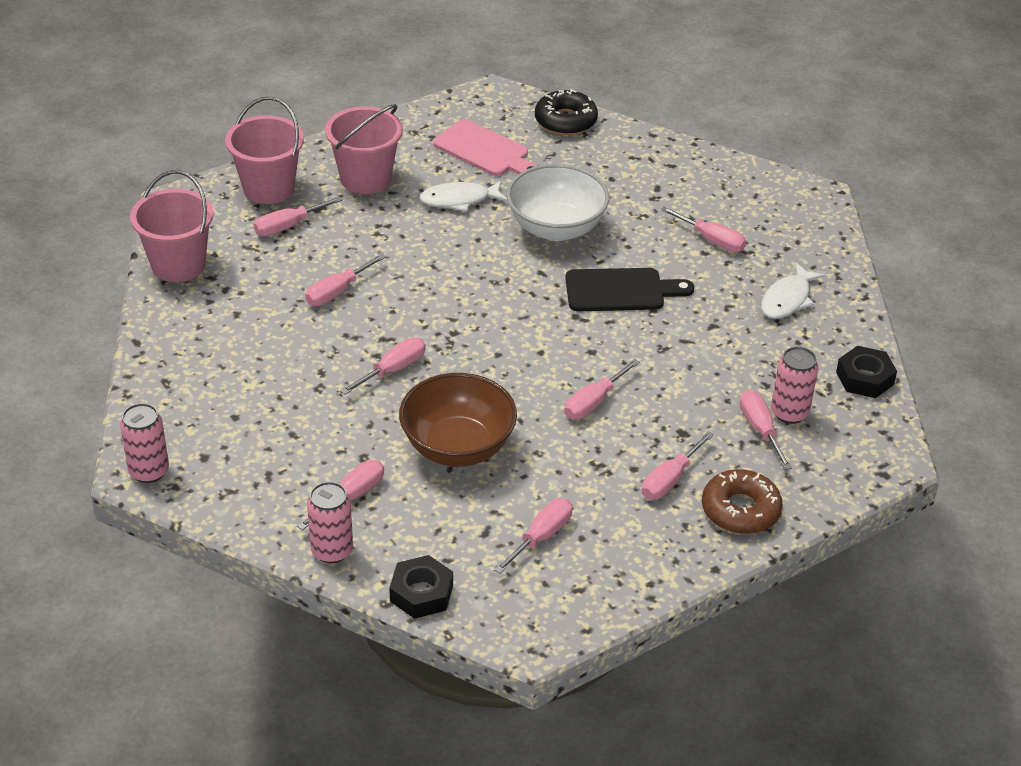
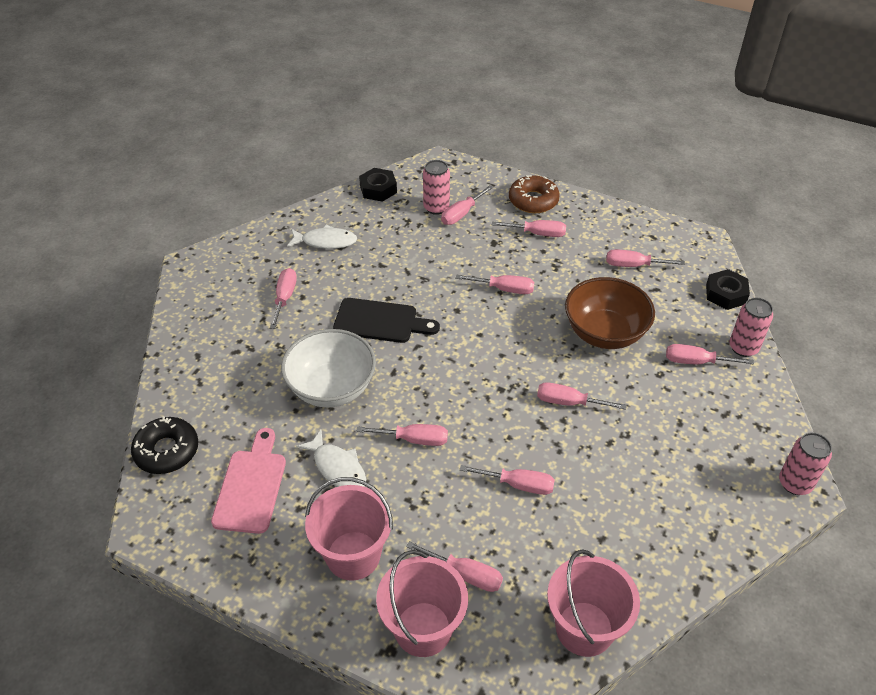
camera: 120 degrees left, 5 degrees up
black cutting board [565,268,694,311] -> black cutting board turned 135 degrees clockwise [333,298,440,343]
none -> pink screwdriver [356,424,448,446]

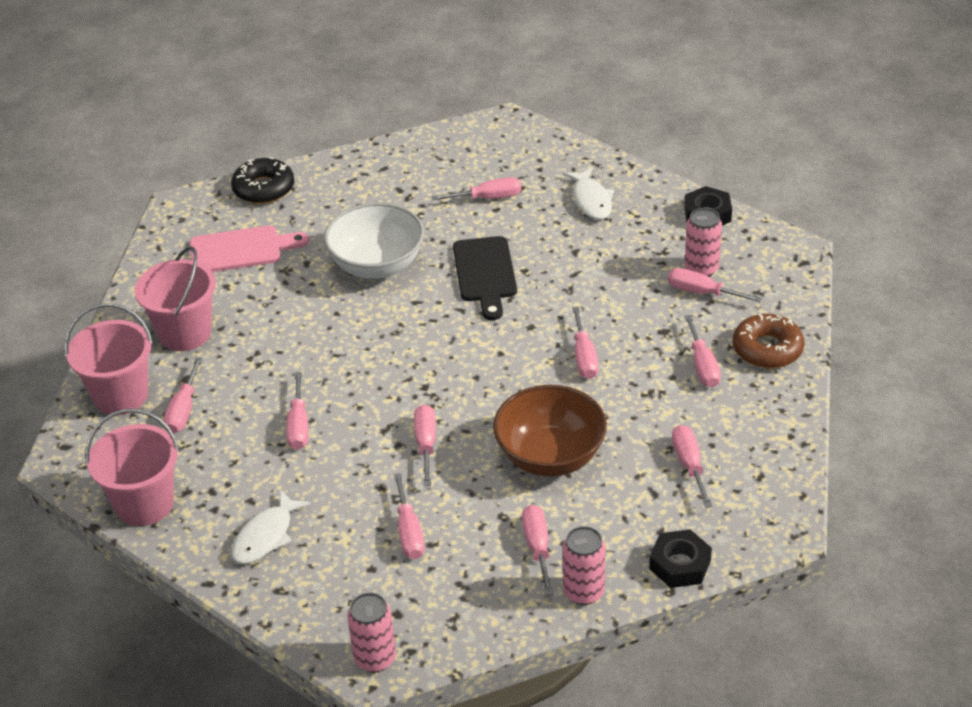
camera: 75 degrees right, 5 degrees down
white fish [296,430,366,487] -> white fish moved to [231,489,311,564]
pink screwdriver [356,424,448,446] -> pink screwdriver moved to [394,473,425,559]

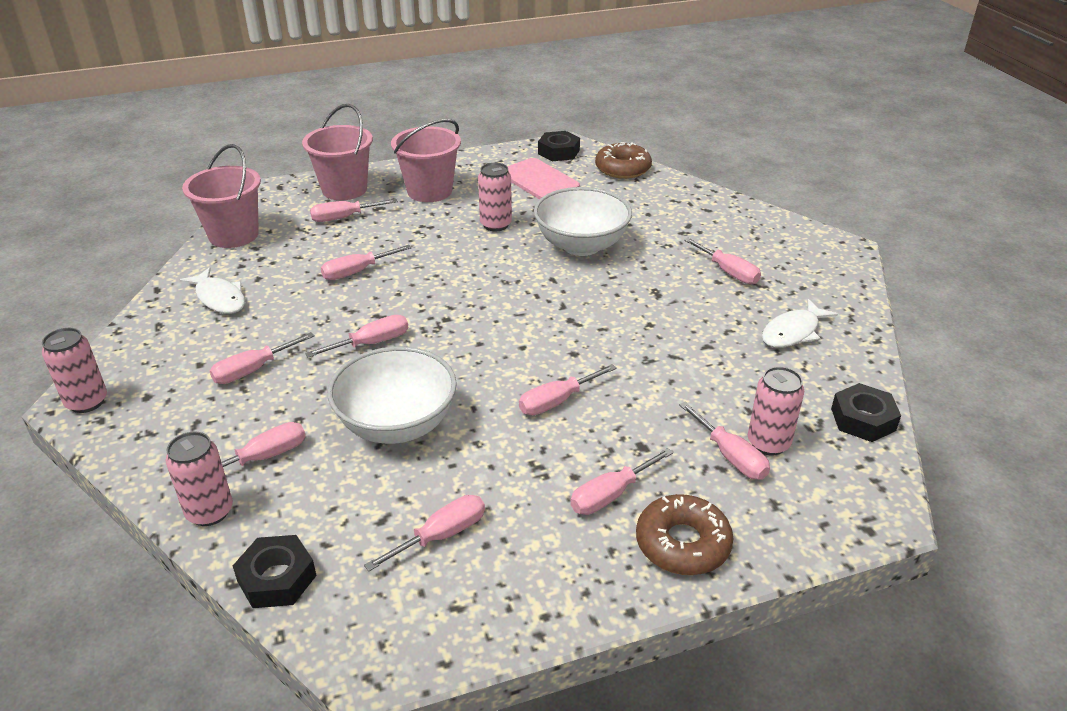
camera: 60 degrees right, 5 degrees down
black donut [231,157,294,204] -> brown donut [595,142,652,179]
white fish [231,489,311,564] -> white fish turned 135 degrees counterclockwise [180,267,245,314]
black cutting board [453,236,517,320] -> none
brown bowl [493,385,607,477] -> white bowl [328,347,457,444]
pink screwdriver [668,268,762,302] -> pink screwdriver turned 150 degrees clockwise [679,402,770,480]
none -> pink can [478,163,512,231]
none -> black nut [538,131,580,161]

